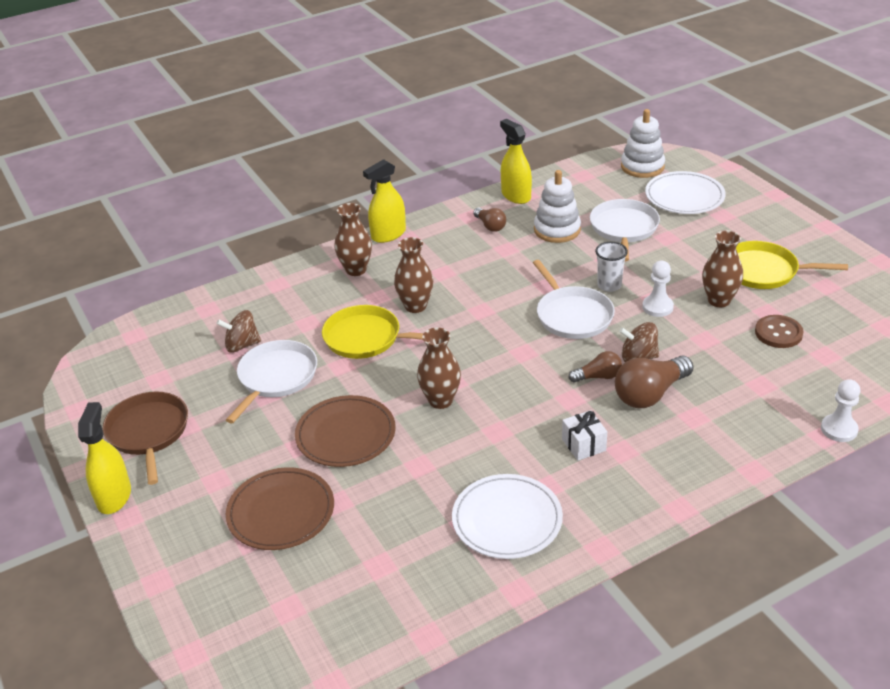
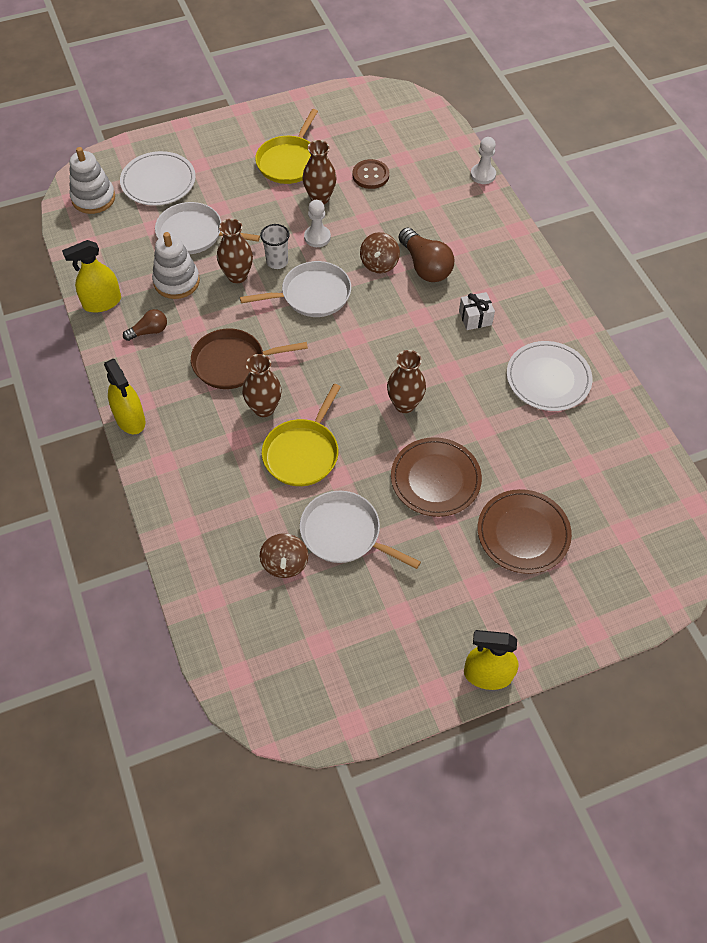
camera: 85 degrees left, 20 degrees up
brown pan [103,391,188,485] -> brown pan moved to [191,328,308,389]
brown vase [335,203,372,276] -> brown vase moved to [217,219,253,283]
brown light bulb [569,351,622,383] -> none

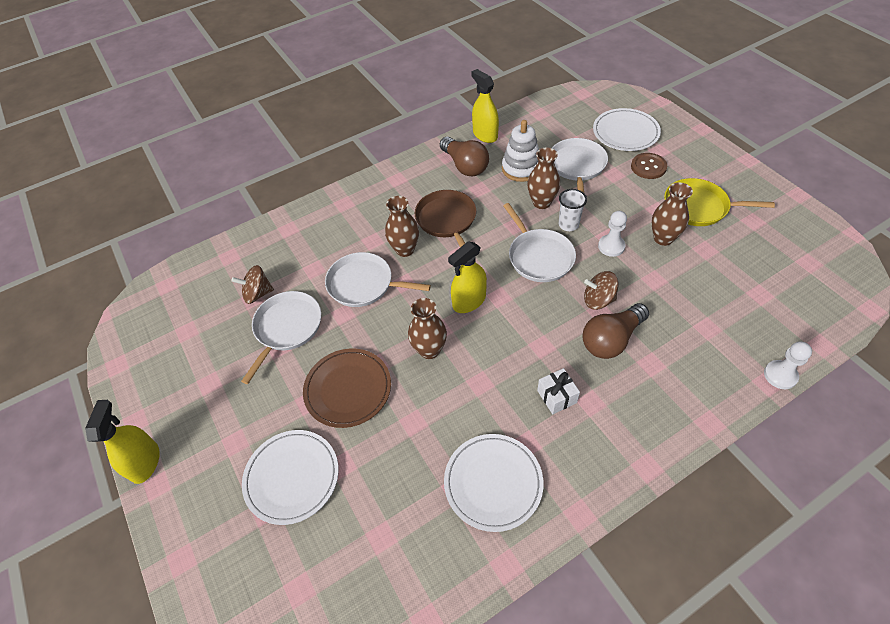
camera: 85 degrees right, 5 degrees down
white stacking toy [70,147,115,214] -> none
yellow spray bottle [104,359,145,434] -> yellow spray bottle moved to [448,241,487,313]
brown light bulb [123,309,167,341] -> brown light bulb [440,137,489,176], size x1.75
yellow pan [262,384,341,486] -> white pan [325,252,431,307]
brown button [352,159,389,189] -> brown button moved to [631,153,667,179]
brown plate [478,489,572,574] -> white plate [242,430,339,525]

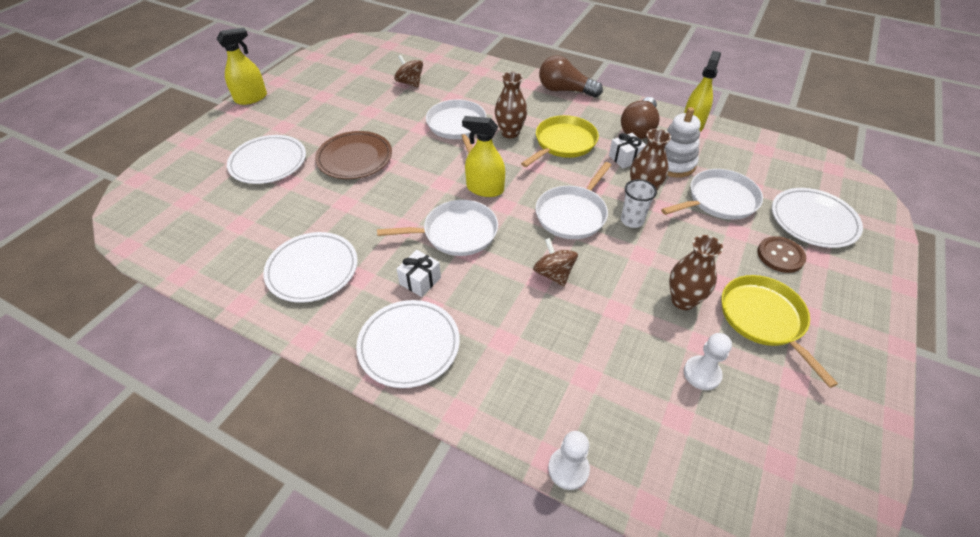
camera: 55 degrees right, 5 degrees down
white pan [241,291,321,384] -> white pan moved to [377,200,498,256]
brown vase [408,298,447,359] -> none
brown pan [415,190,477,247] -> yellow pan [521,115,599,167]
brown light bulb [583,303,649,359] -> brown light bulb moved to [539,55,603,97]
white pawn [598,211,627,257] -> white pawn moved to [684,333,732,390]
none -> white plate [356,300,460,388]
none -> white gift [609,133,646,169]

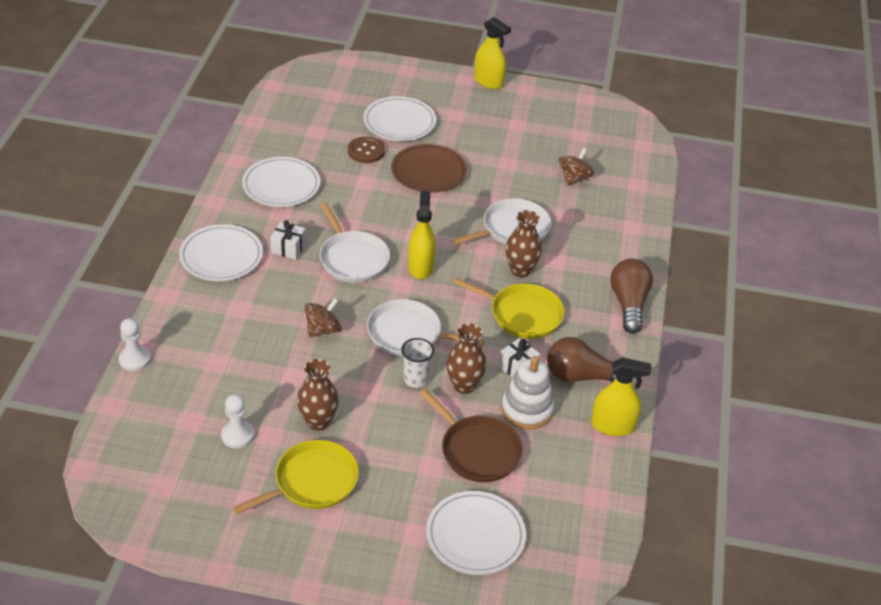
camera: 70 degrees right, 5 degrees down
white pan [661,169,763,220] -> brown pan [419,389,523,482]
brown button [757,236,806,273] -> brown button moved to [348,137,385,163]

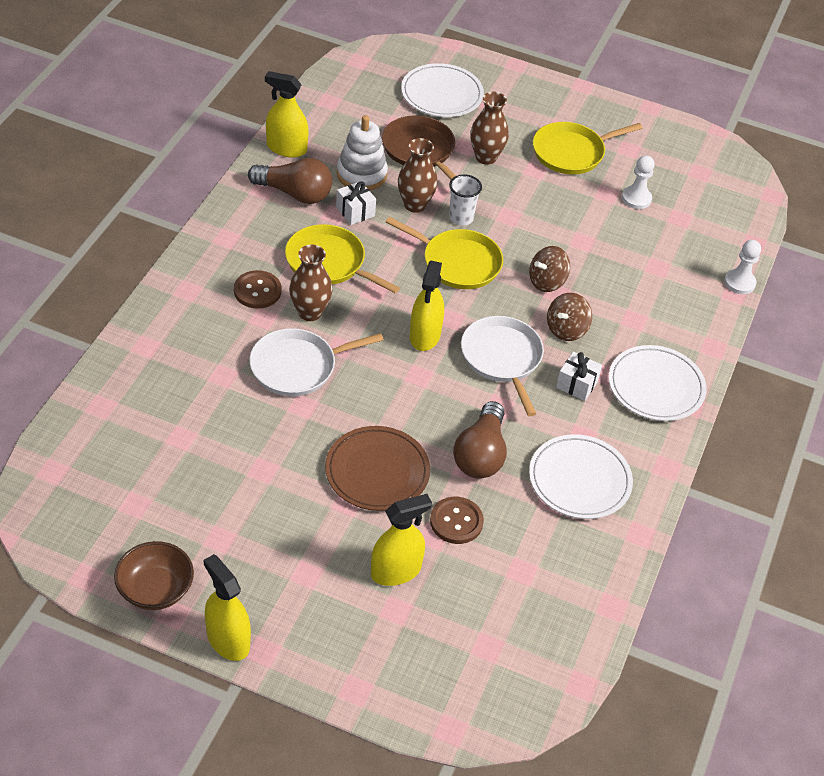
camera: 170 degrees left, 5 degrees up
brown vase [297,359,339,431] -> brown vase moved to [470,92,509,165]
white plate [363,96,436,141] -> yellow spray bottle [371,494,432,586]
white pan [367,299,485,356] -> yellow pan [386,217,503,289]
brown spinning top [559,148,594,186] -> brown spinning top moved to [547,293,592,341]
brown light bulb [610,259,653,334] -> brown light bulb moved to [453,401,507,478]
none -> brown bowl [114,541,194,610]
none -> brown button [234,270,281,309]

